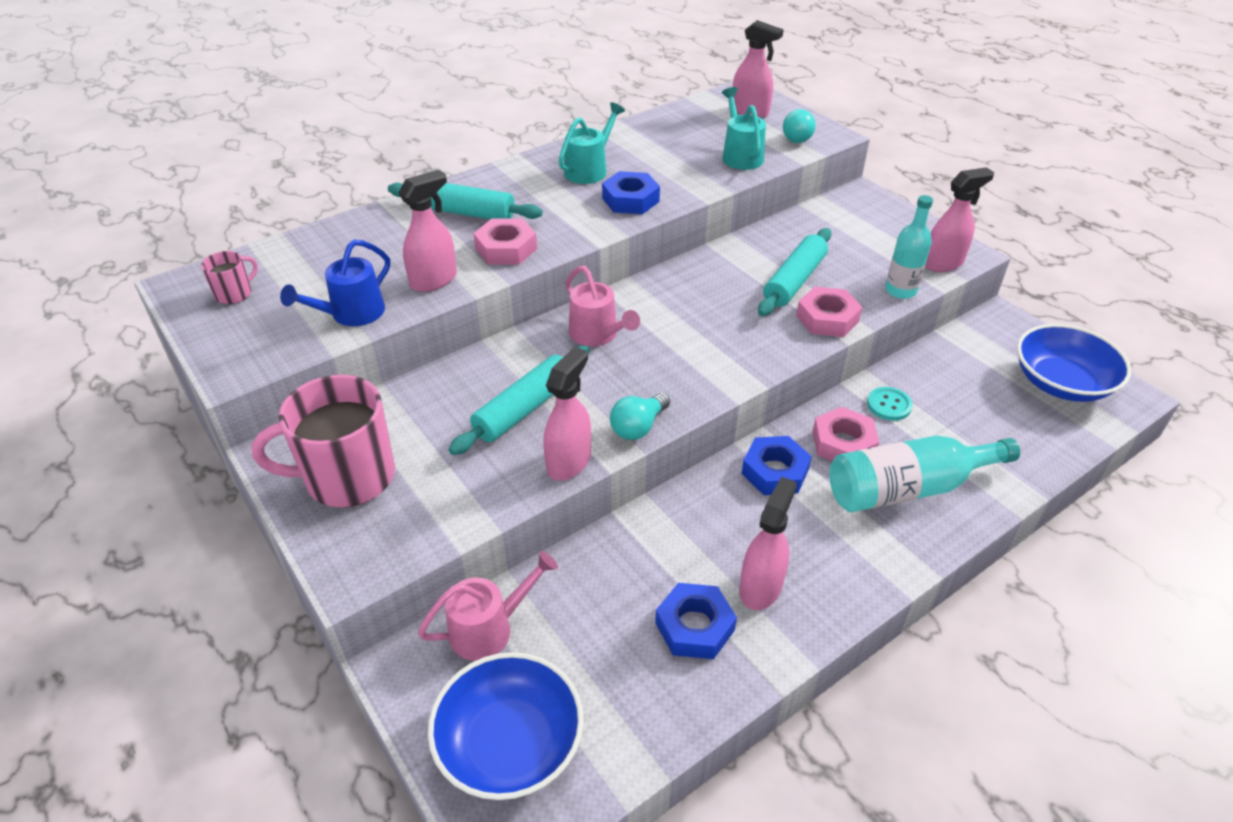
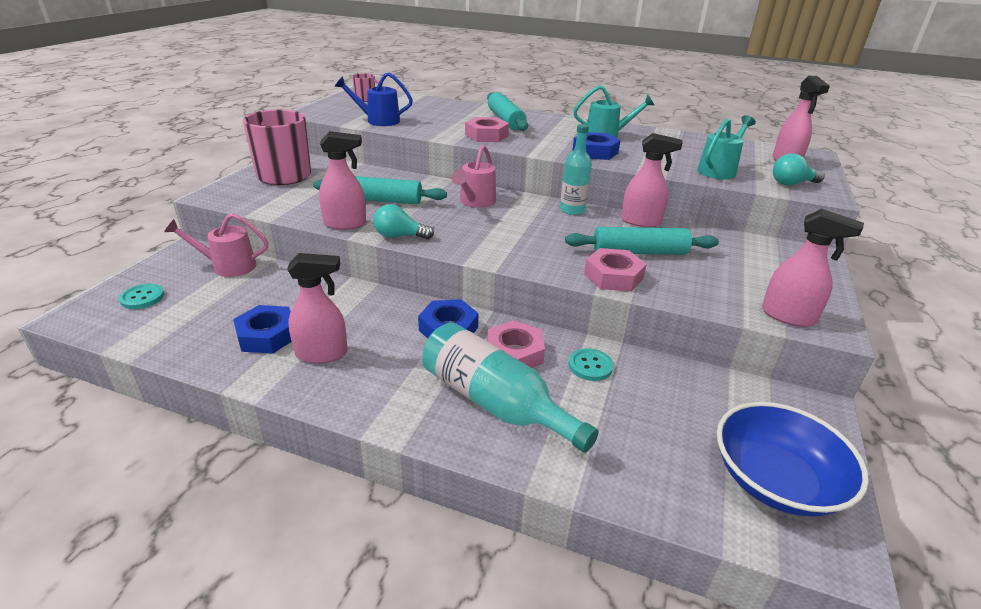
camera: 55 degrees right, 10 degrees down
pink spray bottle [398,170,457,292] -> pink spray bottle moved to [621,133,683,227]
pink watering can [418,551,558,661] -> pink watering can turned 150 degrees clockwise [164,213,268,277]
blue bowl [428,652,584,800] -> turquoise button [119,284,164,309]
turquoise bottle [885,195,933,299] -> turquoise bottle moved to [560,124,592,215]

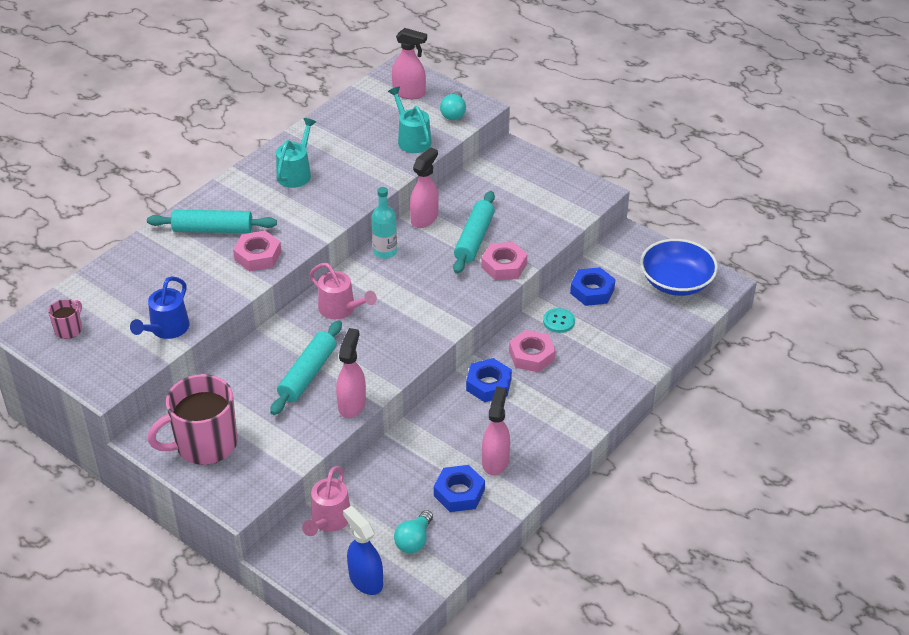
camera: 70 degrees left, 10 degrees up
turquoise button [119,284,164,309] -> blue spray bottle [343,506,383,595]
turquoise light bulb [373,204,434,239] -> turquoise light bulb moved to [394,510,433,553]
turquoise bottle [422,322,599,453] -> none
blue nut [572,132,620,160] -> blue nut moved to [570,267,615,306]
pink spray bottle [762,209,864,327] -> none

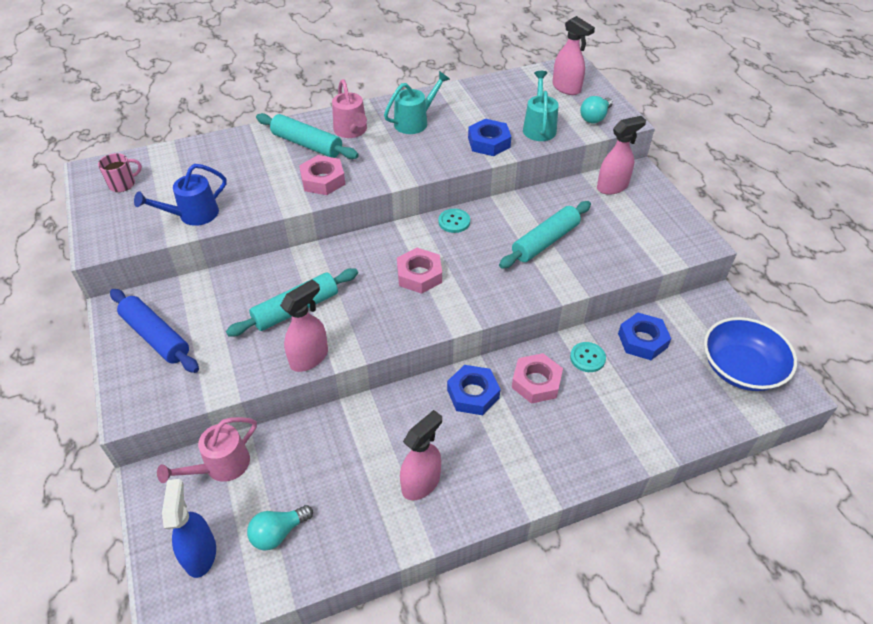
camera: 30 degrees right, 5 degrees up
pink mug [148,374,238,465] -> blue rolling pin [110,289,199,373]
pink watering can [309,263,377,319] -> pink watering can moved to [332,79,367,138]
turquoise bottle [372,187,397,259] -> turquoise button [438,209,470,233]
pink spray bottle [410,147,439,228] -> pink spray bottle moved to [597,116,646,195]
blue nut [434,465,485,512] -> blue nut moved to [468,119,511,156]
pink nut [481,242,527,280] -> pink nut moved to [397,248,442,294]

